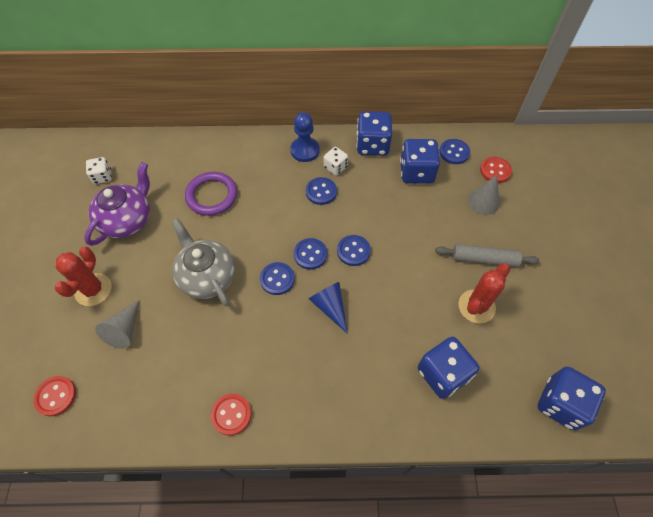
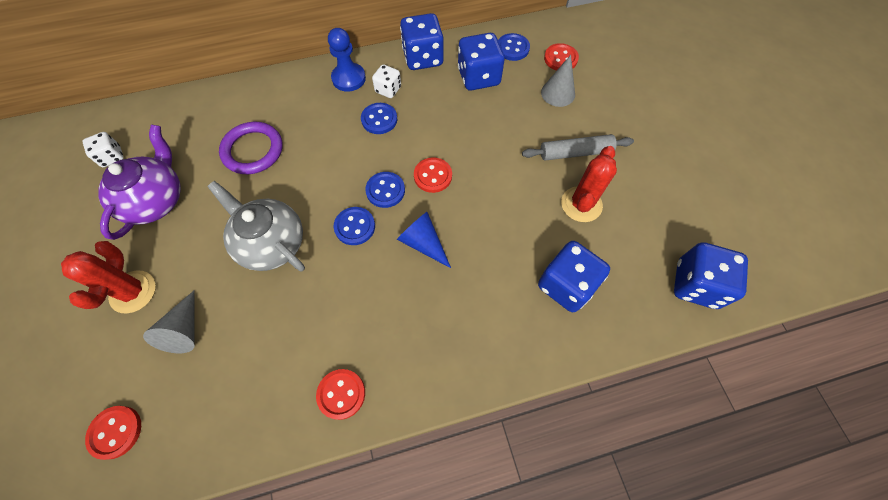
camera: 15 degrees left, 5 degrees up
blue button [337,235,371,266] -> red button [414,157,452,193]

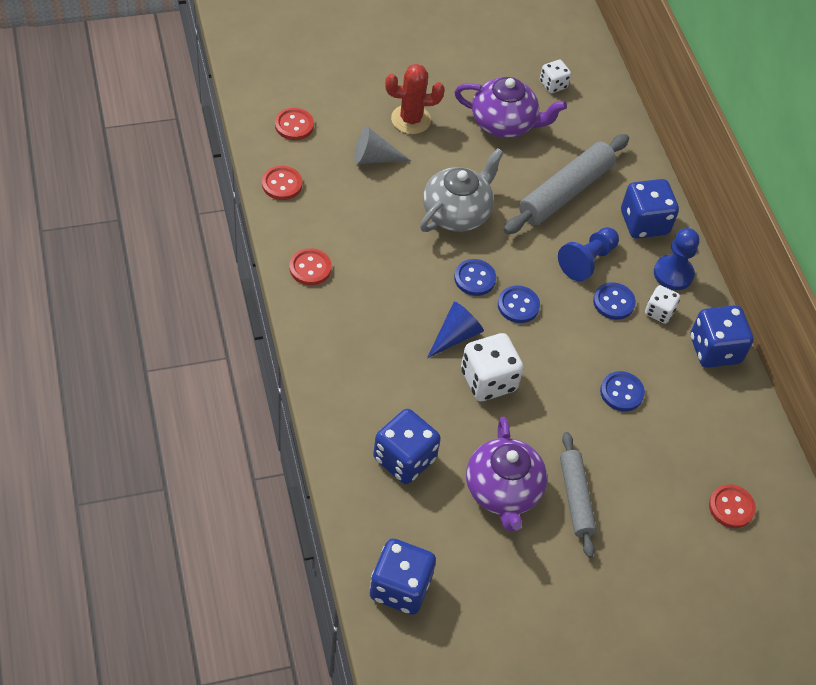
camera: 85 degrees right, 10 degrees down
purple ring [219,122,283,174] -> grey rolling pin [504,134,629,234]
red button [414,157,452,193] -> red button moved to [262,166,302,200]
blue dice [458,33,505,91] -> blue dice moved to [621,179,679,239]
blue button [498,33,530,61] -> blue button moved to [600,371,645,411]
grey cone [541,55,575,107] -> none
red cactus [561,146,617,222] -> purple teapot [466,417,547,532]
none -> white dice [461,333,524,401]
none -> blue pawn [558,227,619,281]

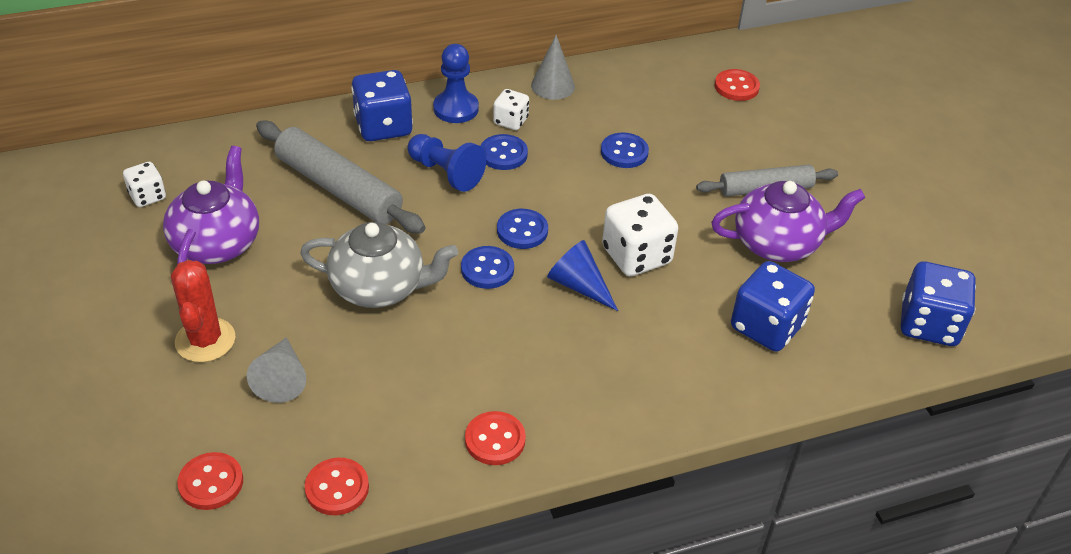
camera: 90 degrees left, 10 degrees down
grey teapot [420,148,504,232] -> grey teapot turned 150 degrees clockwise [300,222,458,308]
blue dice [690,305,754,368] -> grey cone [531,35,575,100]

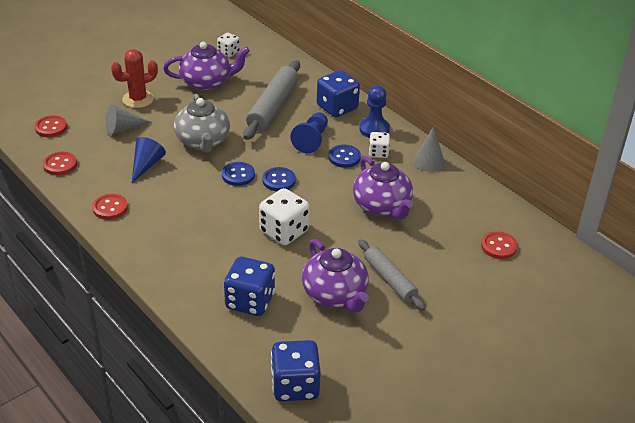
camera: 70 degrees right, 5 degrees down
blue cone [547,240,618,311] -> blue cone moved to [132,137,166,183]
blue button [601,133,649,168] -> purple teapot [353,156,413,220]

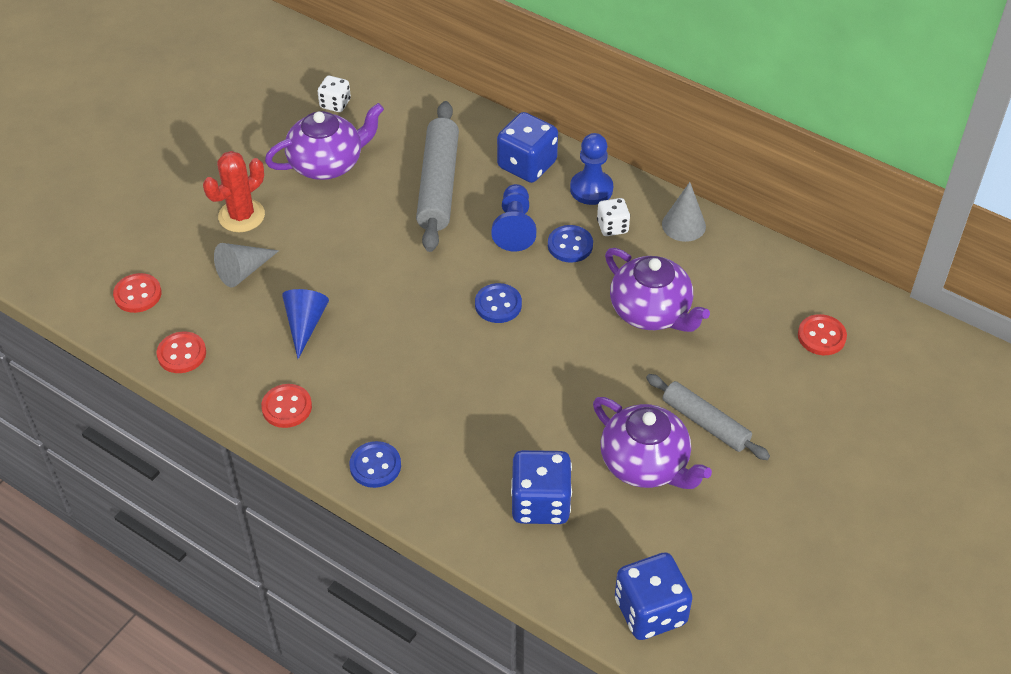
camera: 15 degrees left, 10 degrees up
grey teapot [174,94,230,153] -> none
blue button [222,162,255,186] -> blue button moved to [349,441,401,488]
white dice [259,188,310,245] -> none

